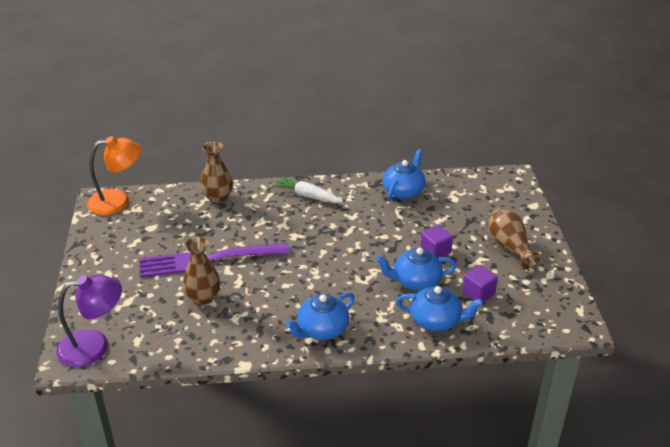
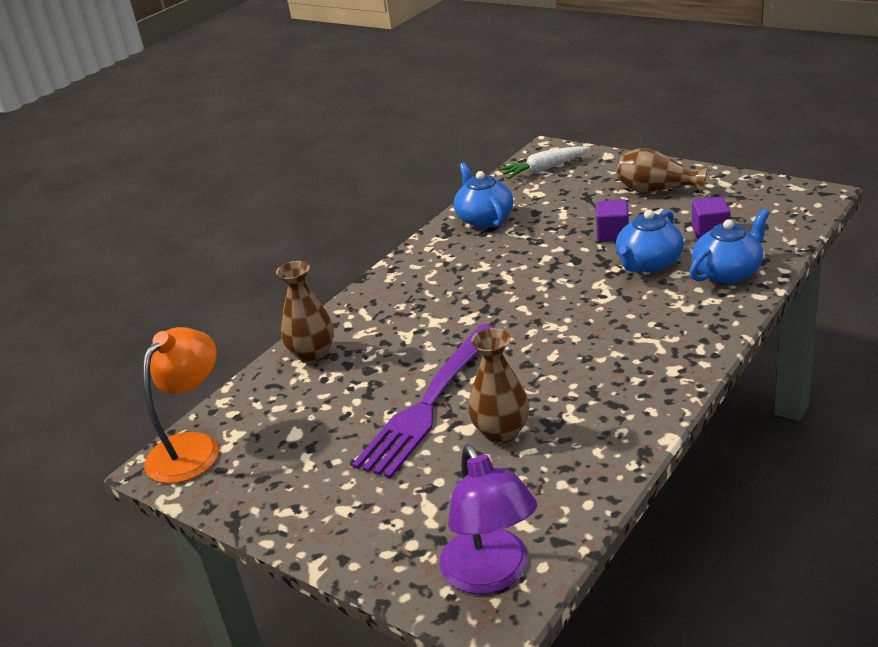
camera: 45 degrees left, 5 degrees down
purple lamp [56,275,122,367] -> purple lamp turned 135 degrees clockwise [440,444,537,594]
white carrot [273,176,343,203] -> white carrot moved to [498,146,590,179]
blue teapot [286,292,355,340] -> none

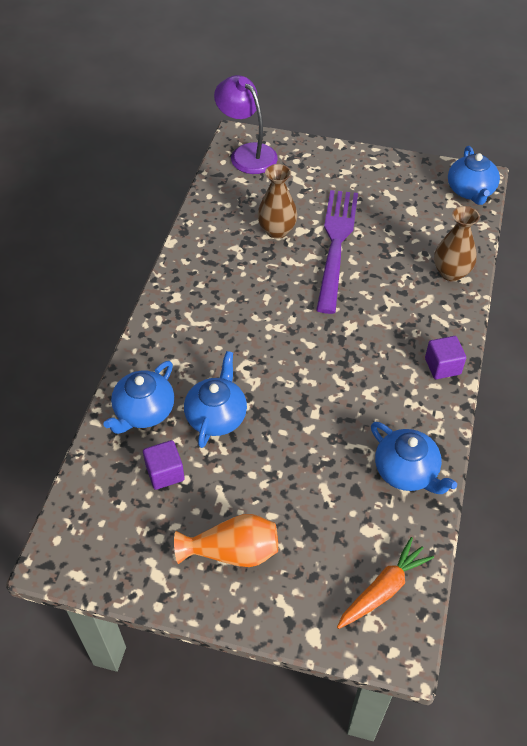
camera: 155 degrees right, 20 degrees up
orange lamp [143,327,219,484] -> blue teapot [448,146,500,205]
white carrot [498,146,590,179] -> orange carrot [337,537,434,629]
purple cube [596,200,629,242] -> purple cube moved to [425,336,466,379]
brown vase [617,148,708,193] -> orange vase [174,514,278,567]

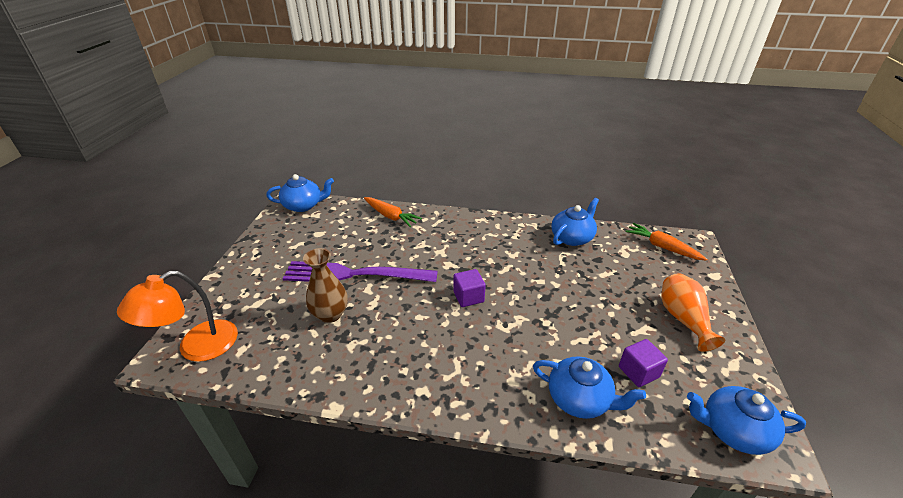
camera: 95 degrees left, 15 degrees down
blue teapot [184,351,247,448] -> blue teapot moved to [687,386,806,455]
purple lamp [214,75,278,174] -> orange lamp [117,271,238,362]
purple cube [425,336,466,379] -> purple cube moved to [453,269,486,307]
brown vase [434,206,480,281] -> orange carrot [364,197,422,227]

